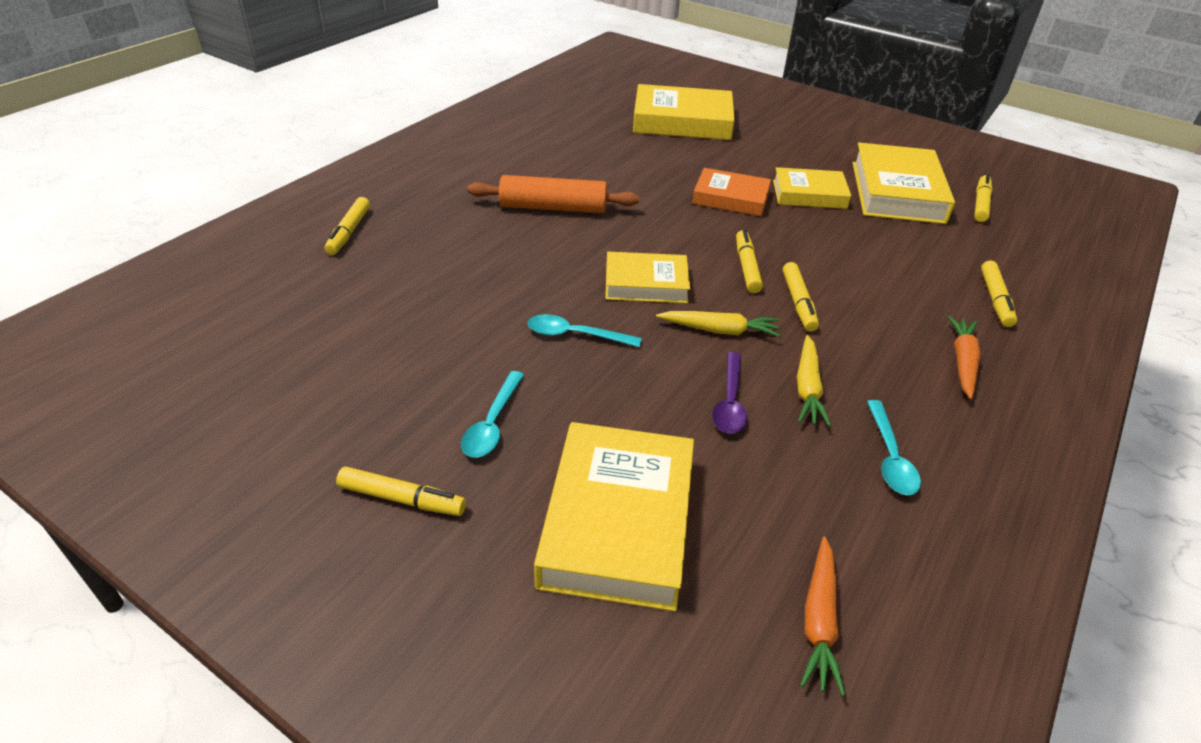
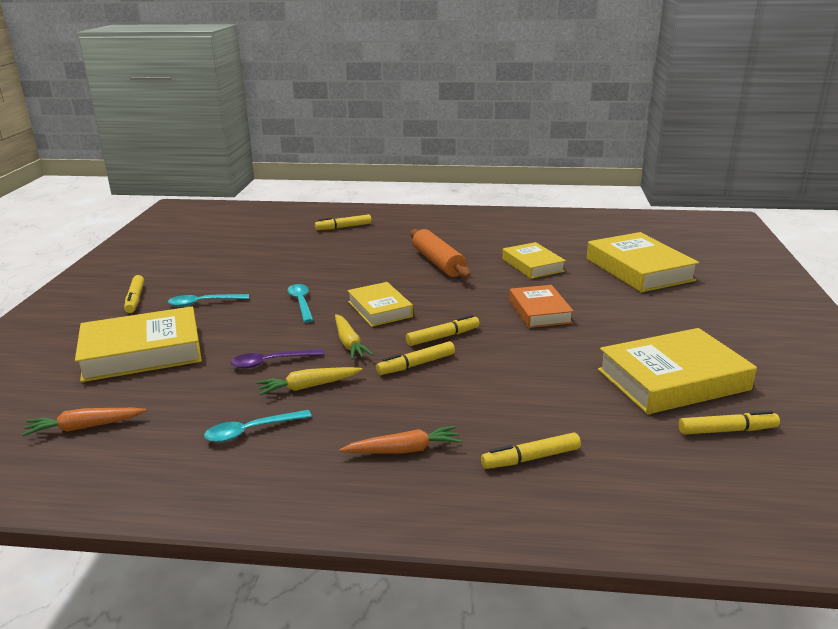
camera: 65 degrees right, 15 degrees down
yellow book [773,167,851,209] -> yellow book moved to [502,242,566,279]

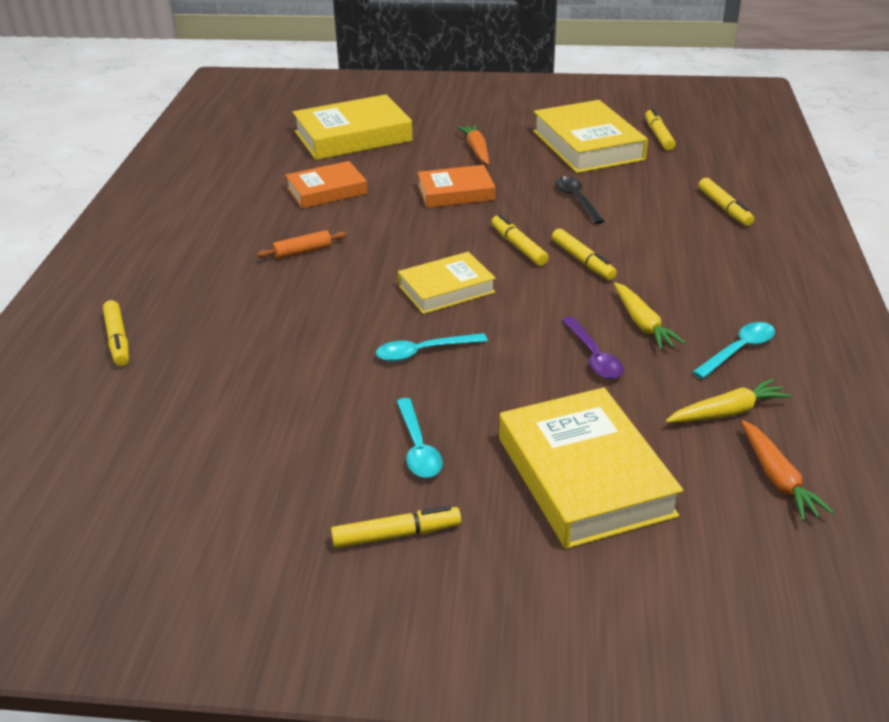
camera: 90 degrees left, 10 degrees up
turquoise spoon [204,410,312,442] -> turquoise spoon turned 105 degrees counterclockwise [692,322,775,379]
yellow carrot [335,314,374,360] -> yellow carrot moved to [666,378,791,423]
orange carrot [339,426,462,453] -> orange carrot moved to [457,124,489,165]
orange rolling pin [410,229,471,278] -> orange rolling pin [257,230,346,259], size x0.52
yellow book [502,242,566,279] -> orange book [285,161,368,209]
none -> black spoon [556,177,605,224]

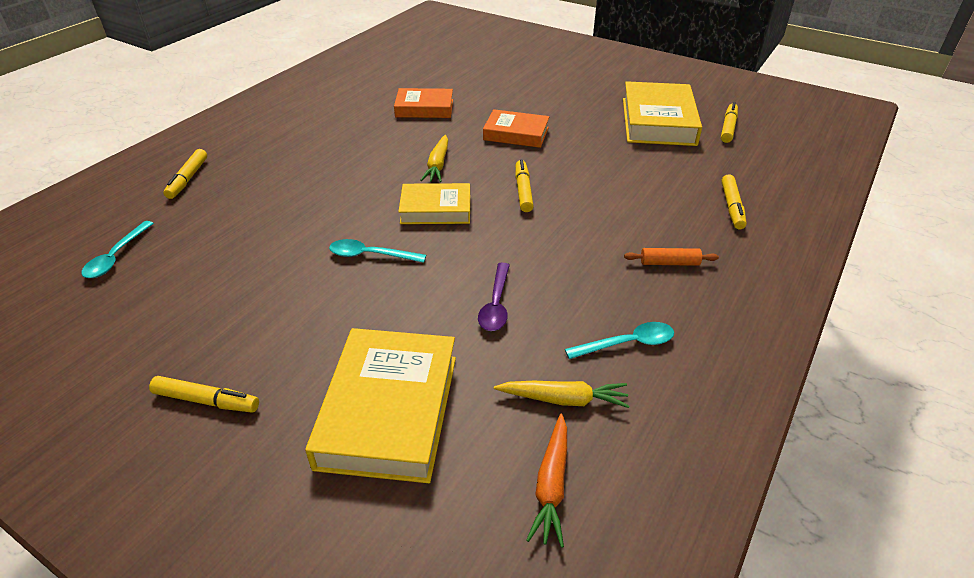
camera: 25 degrees right, 5 degrees up
orange rolling pin [257,230,346,259] -> orange rolling pin moved to [624,248,719,266]
yellow book [293,94,413,160] -> none
turquoise spoon [396,398,443,478] -> turquoise spoon moved to [81,221,154,278]
orange carrot [457,124,489,165] -> none
yellow marker [552,228,617,280] -> none
black spoon [556,177,605,224] -> none
yellow carrot [614,282,686,350] -> yellow carrot moved to [420,135,448,182]

